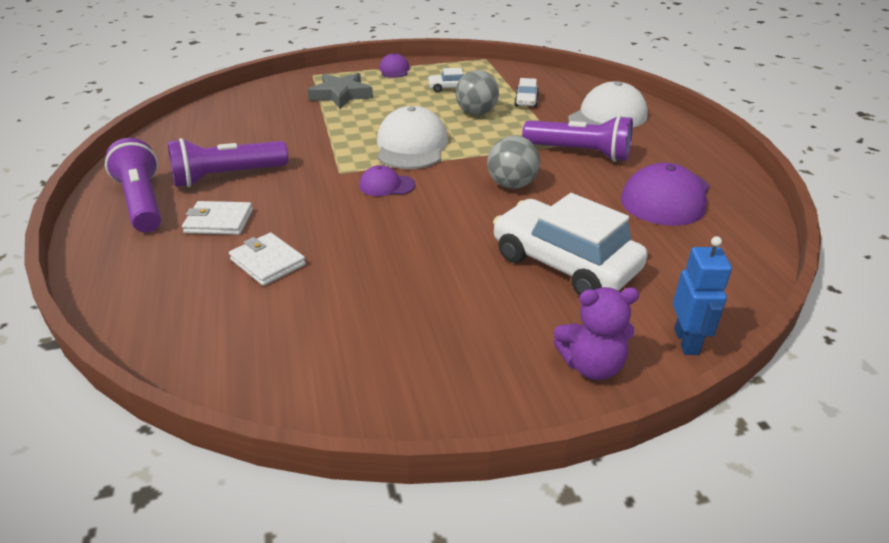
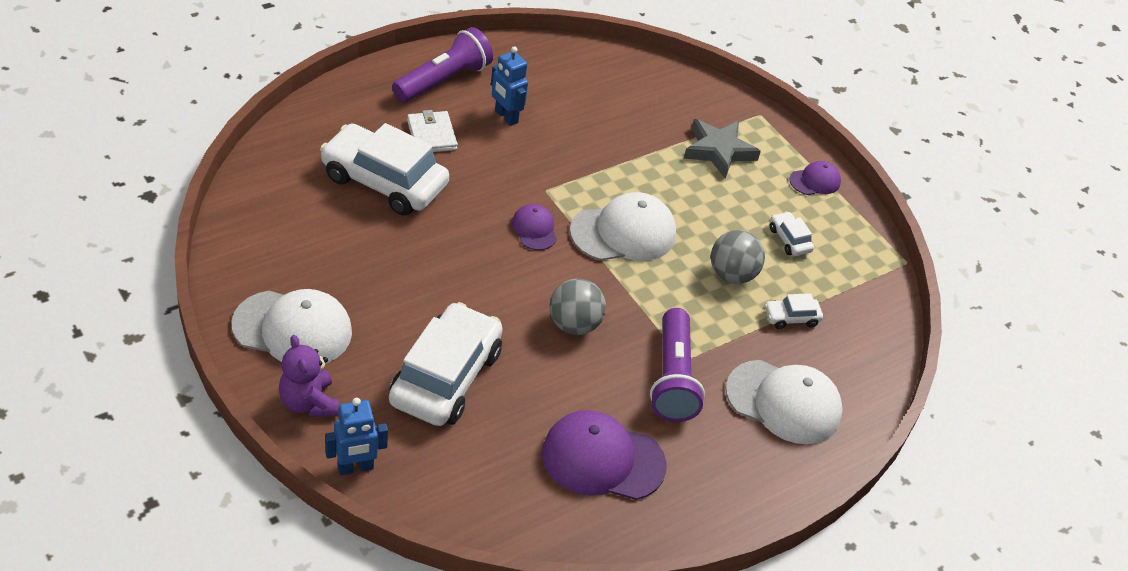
camera: 65 degrees right, 10 degrees up
purple flashlight [167,138,289,187] -> blue robot [491,46,528,126]
white wallet [229,233,306,286] -> white car [320,123,449,215]
none -> white cap [231,289,352,364]

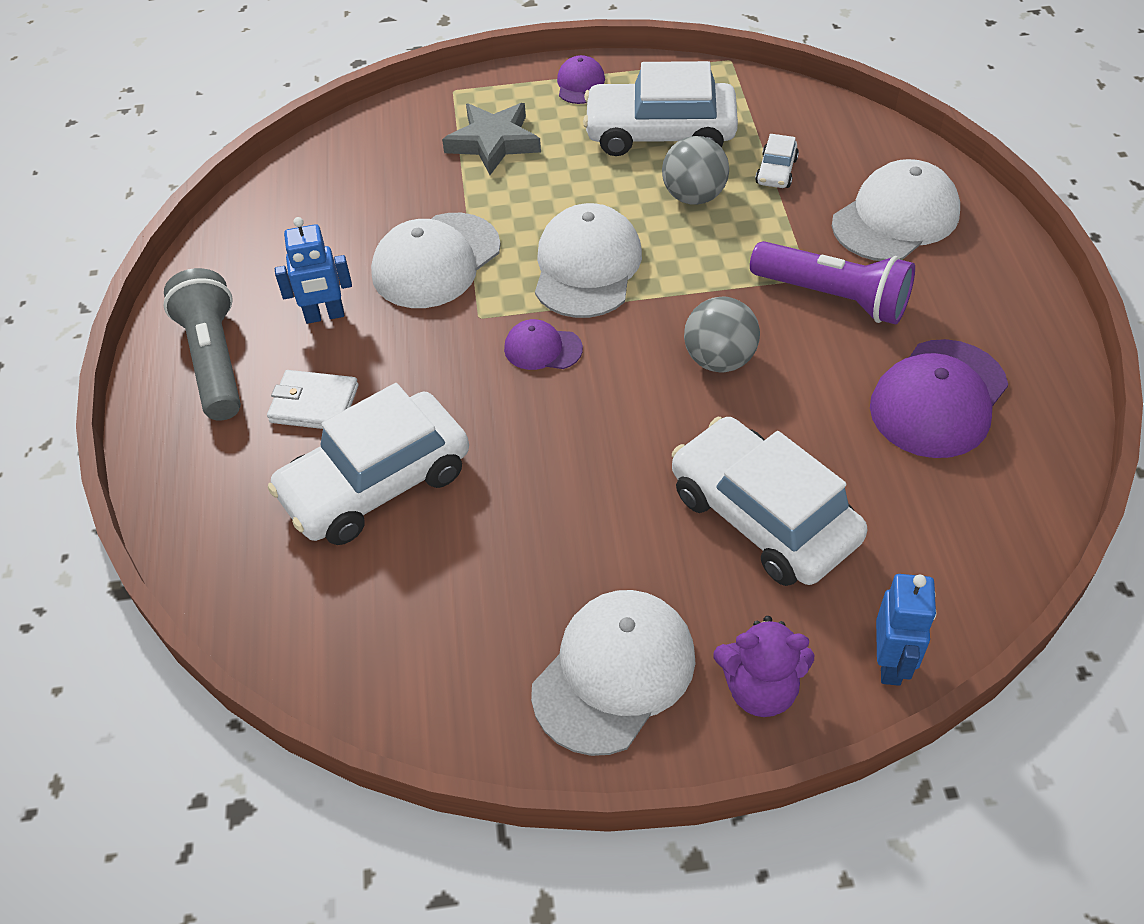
camera: 55 degrees left, 5 degrees up
purple flashlight [392,27,493,102] -> grey flashlight [164,268,241,421]
white car [770,211,814,256] -> white car [583,61,738,156], size x2.30
none -> white cap [371,213,501,308]

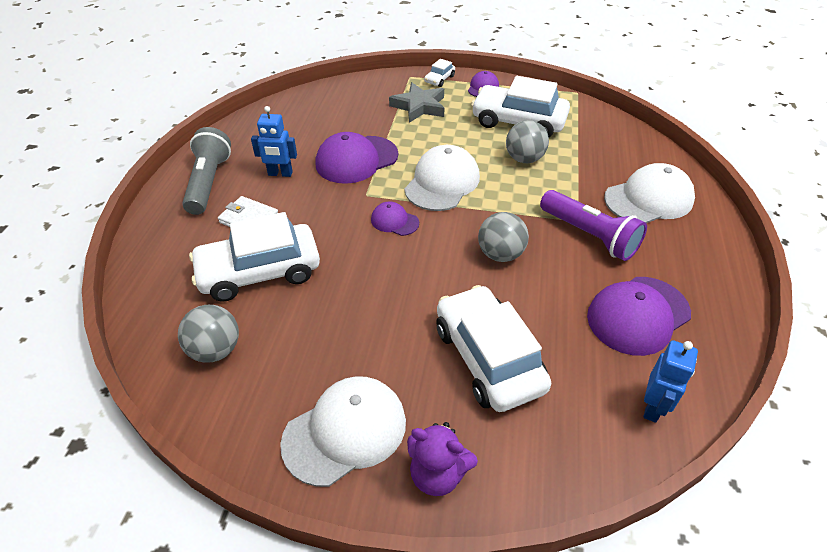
camera: 15 degrees right, 5 degrees down
white cap [371,213,501,308] -> purple cap [315,132,398,184]
white car [755,134,799,188] -> white car moved to [424,59,455,87]
blue robot [876,574,937,686] -> blue robot moved to [643,340,698,423]
none -> grey ball [178,305,239,363]

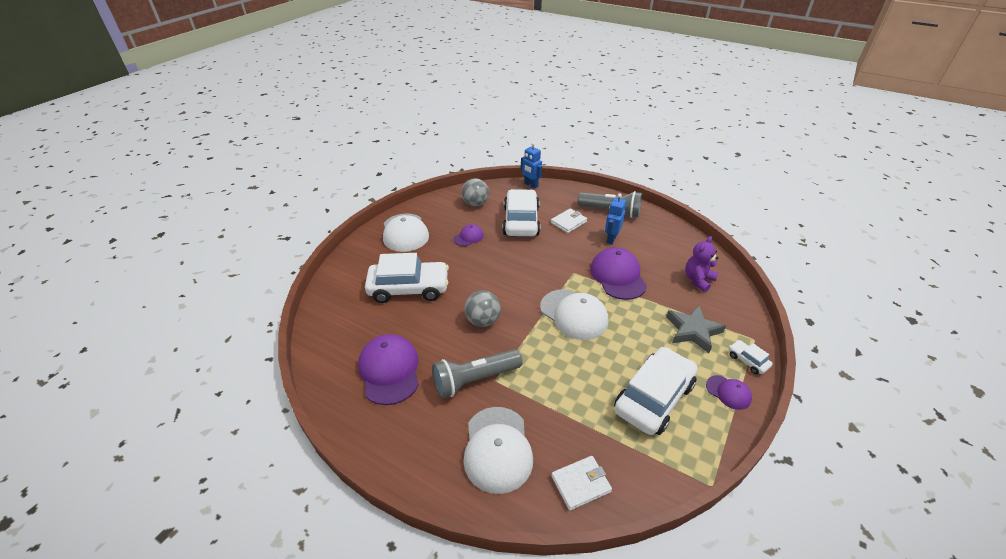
camera: 110 degrees right, 5 degrees down
purple cap [371,202,419,236] -> purple cap moved to [453,224,484,246]
purple teddy bear [407,422,478,496] -> purple teddy bear moved to [685,236,718,292]
grey ball [506,120,549,163] -> none
purple flashlight [540,190,647,261] -> grey flashlight [432,349,523,398]
blue robot [643,340,698,423] -> blue robot moved to [521,142,542,189]
none -> white wallet [551,456,612,511]

